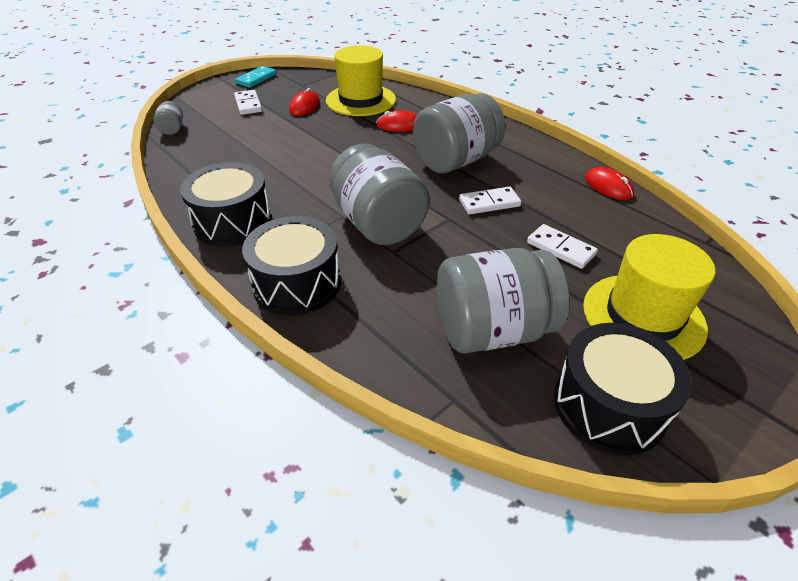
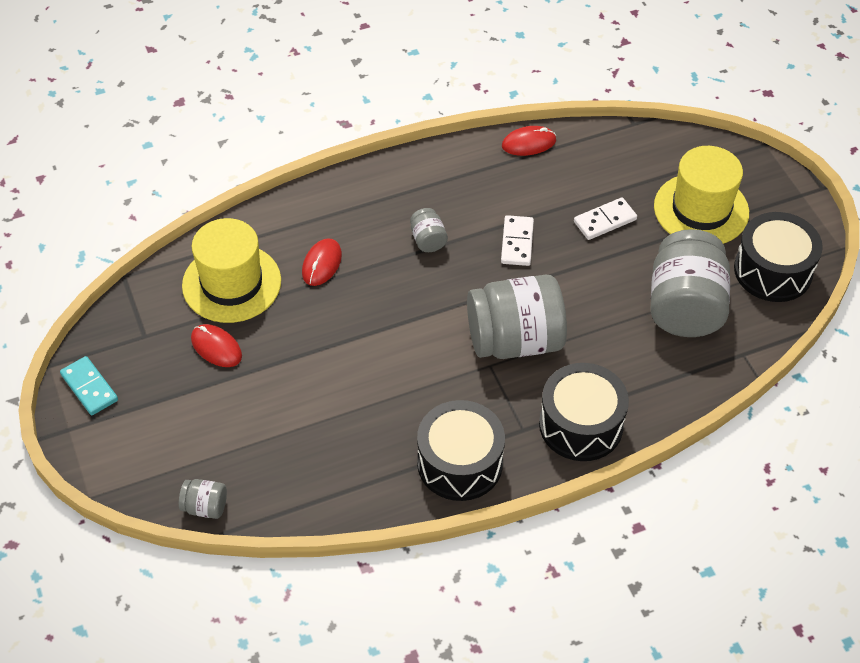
camera: 70 degrees left, 10 degrees up
white domino [234,90,262,115] -> none
grey jar [413,93,505,173] -> grey jar [410,208,448,252], size x0.43

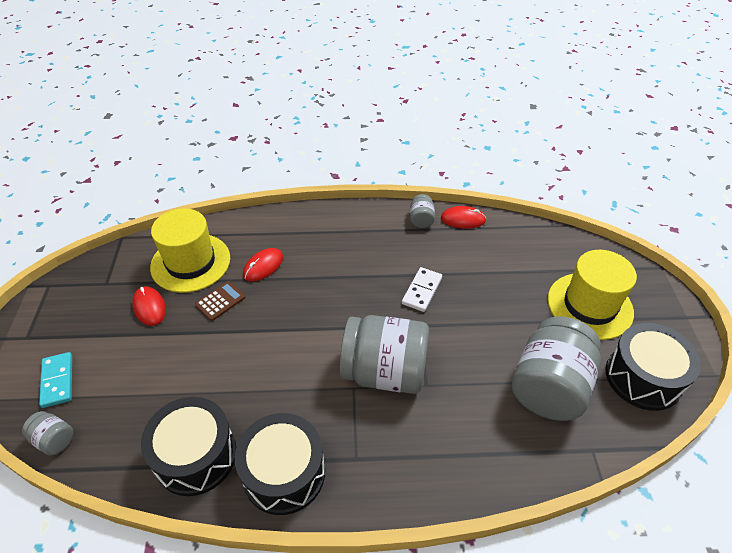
camera: 20 degrees right, 5 degrees down
turquoise domino [60,356,118,415] -> turquoise domino moved to [39,352,72,408]
grey jar [410,208,448,252] -> grey jar moved to [410,194,435,228]
black drum [539,363,629,461] -> black drum moved to [141,397,236,496]
white domino [574,197,637,240] -> none
none -> brown calculator [195,281,246,321]

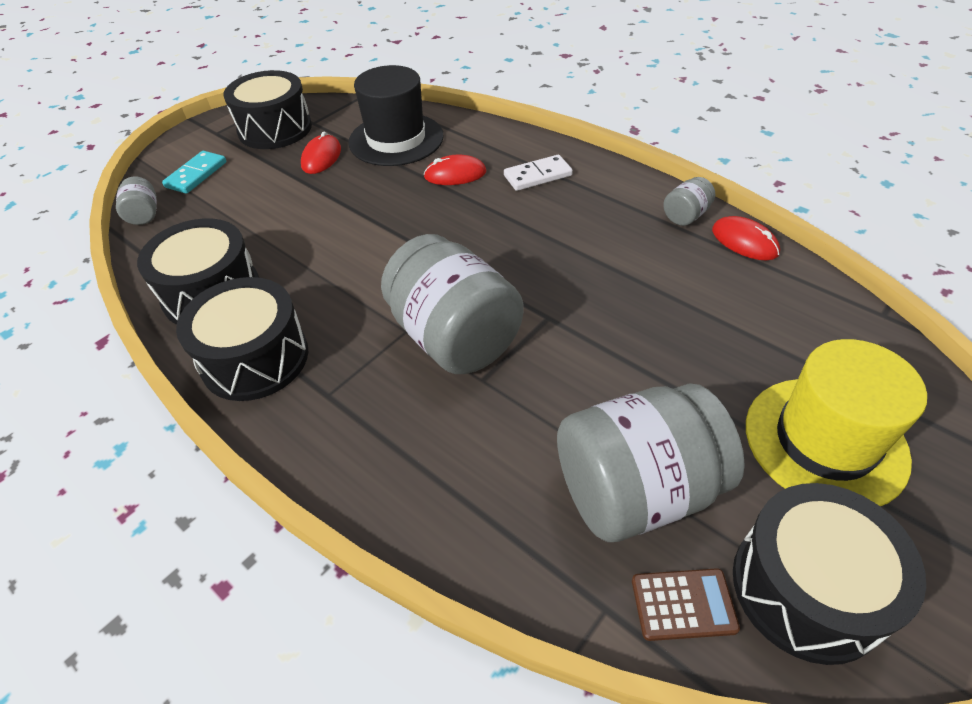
camera: 45 degrees right, 0 degrees up
yellow hat [150,208,230,293] -> black hat [348,65,444,166]
brown calculator [195,281,246,321] -> brown calculator moved to [632,568,740,641]
white domino [402,267,442,312] -> white domino moved to [504,155,573,191]
none -> black drum [224,70,312,149]

